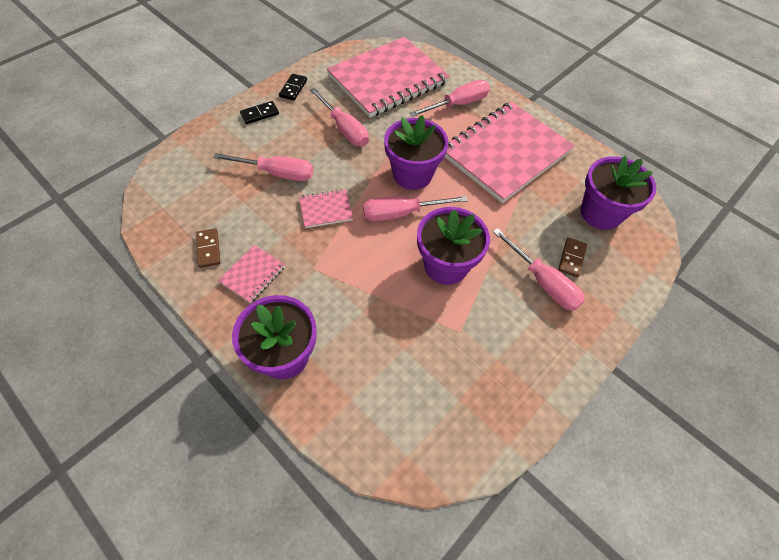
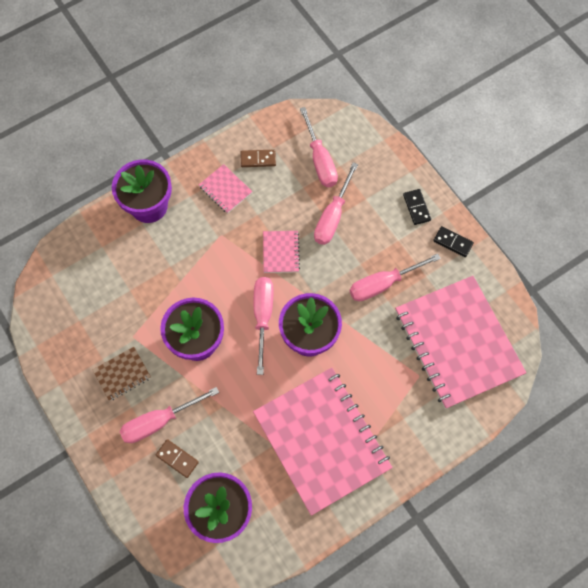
camera: 105 degrees right, 10 degrees up
pink screwdriver [410,80,490,117] -> pink screwdriver moved to [300,107,338,187]
none -> brown notebook [93,347,151,401]

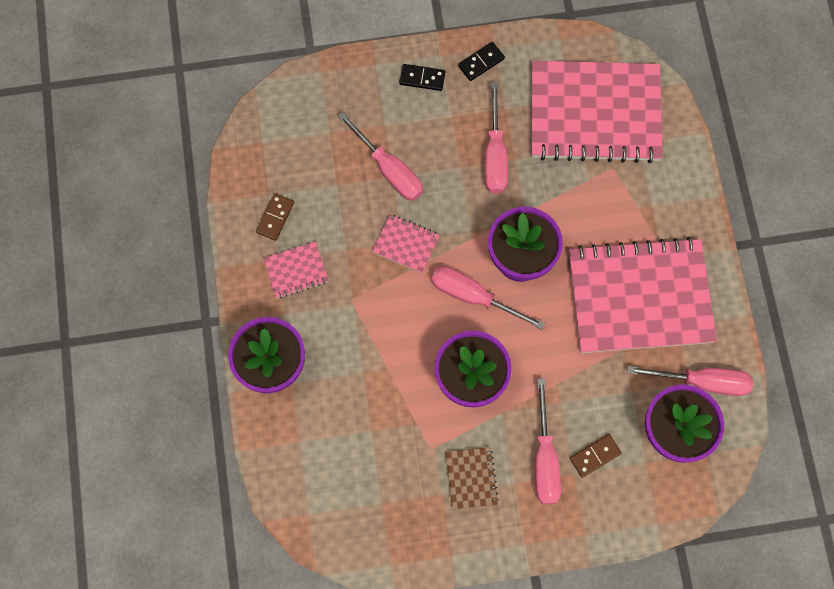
camera: 65 degrees left, 5 degrees up
pink screwdriver [300,107,338,187] -> pink screwdriver moved to [627,366,753,396]

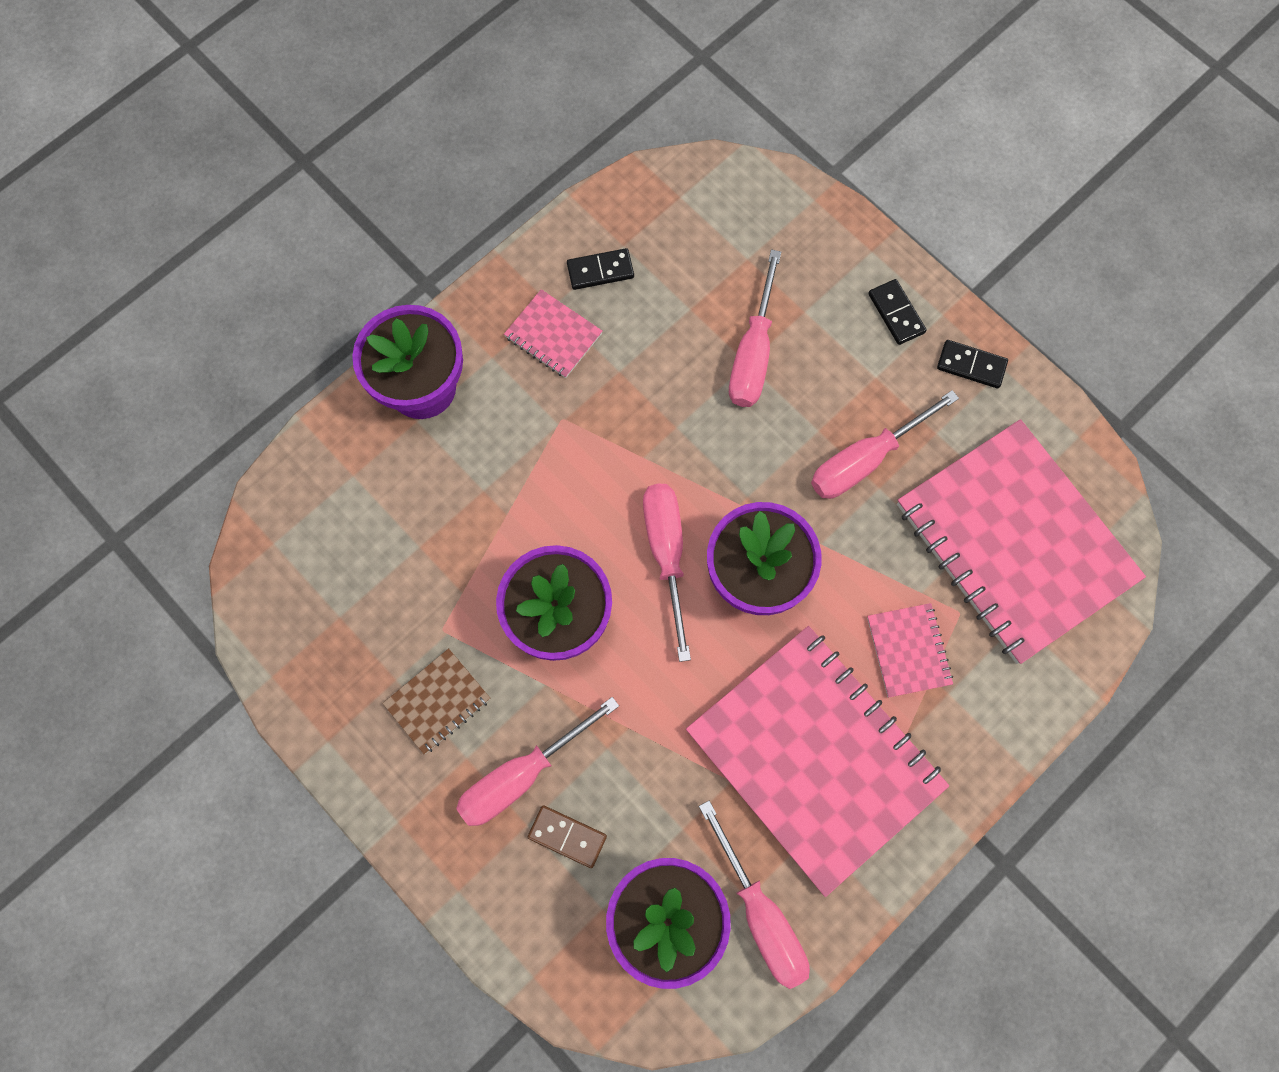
camera: 55 degrees right, 0 degrees up
brown domino [256,193,294,241] -> black domino [567,248,634,290]
pink notebook [372,214,439,273] -> pink notebook moved to [867,603,953,697]

